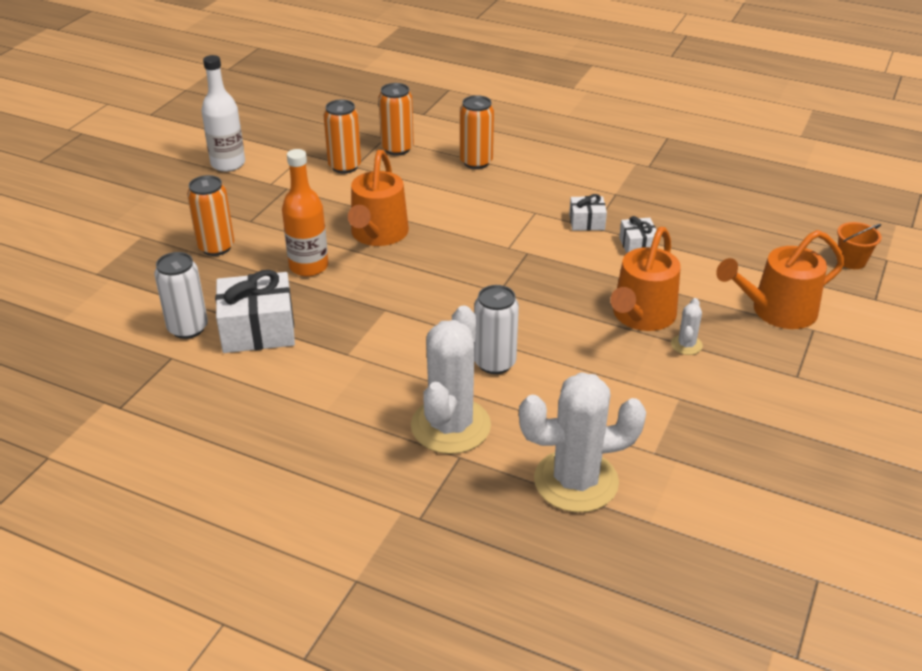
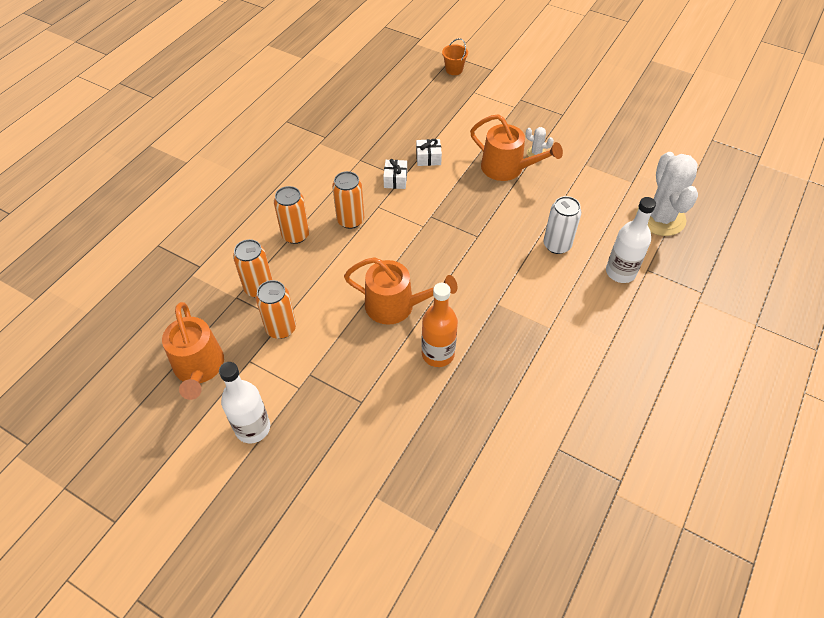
camera: 85 degrees left, 15 degrees up
white can [154,252,208,339] -> none
orange can [187,175,234,256] -> orange can moved to [332,171,364,229]
white gift [215,270,295,353] -> none
white cactus [411,305,491,454] -> white bottle [606,197,656,283]
orange watering can [716,230,845,329] -> orange watering can moved to [162,302,224,400]

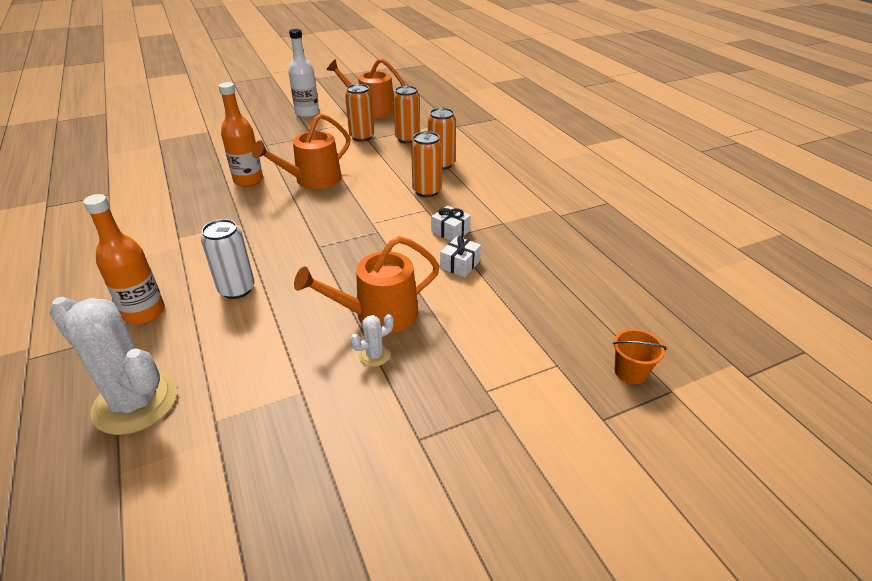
camera: 125 degrees right, 15 degrees down
white bottle [606,197,656,283] -> orange bottle [83,194,165,324]

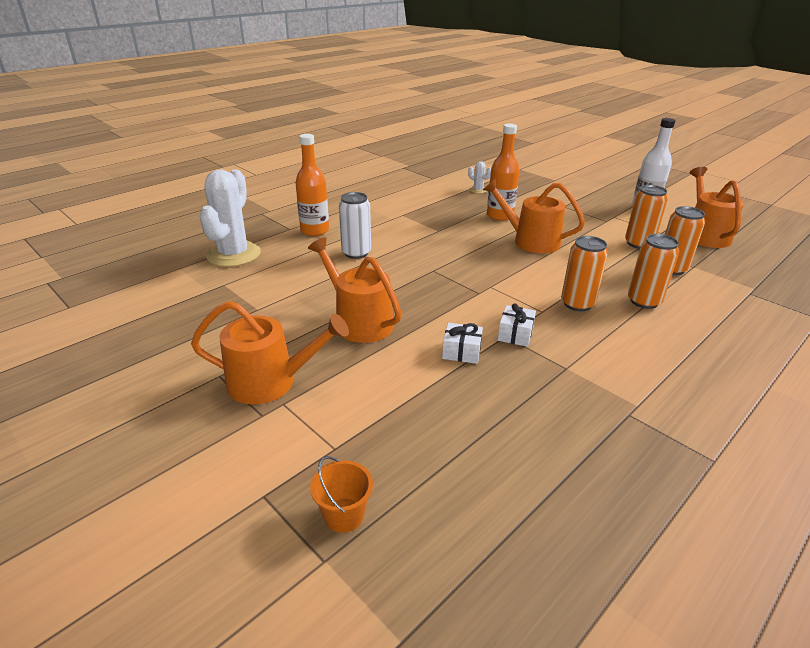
camera: 70 degrees right, 5 degrees down
white cactus [350,314,394,367] -> white cactus moved to [468,161,491,194]
none -> orange watering can [191,301,349,404]

